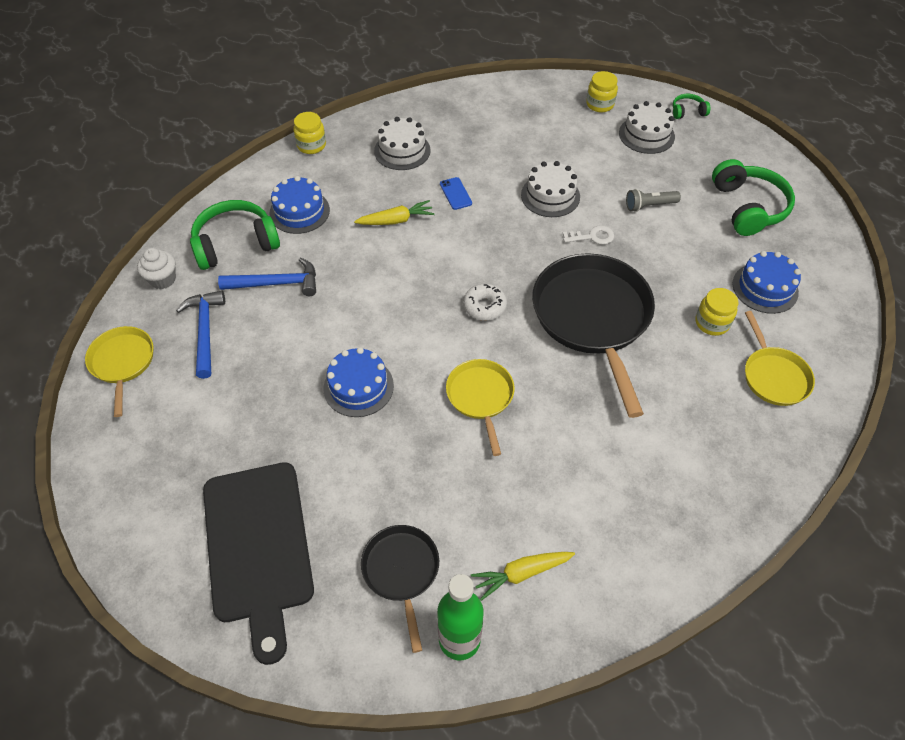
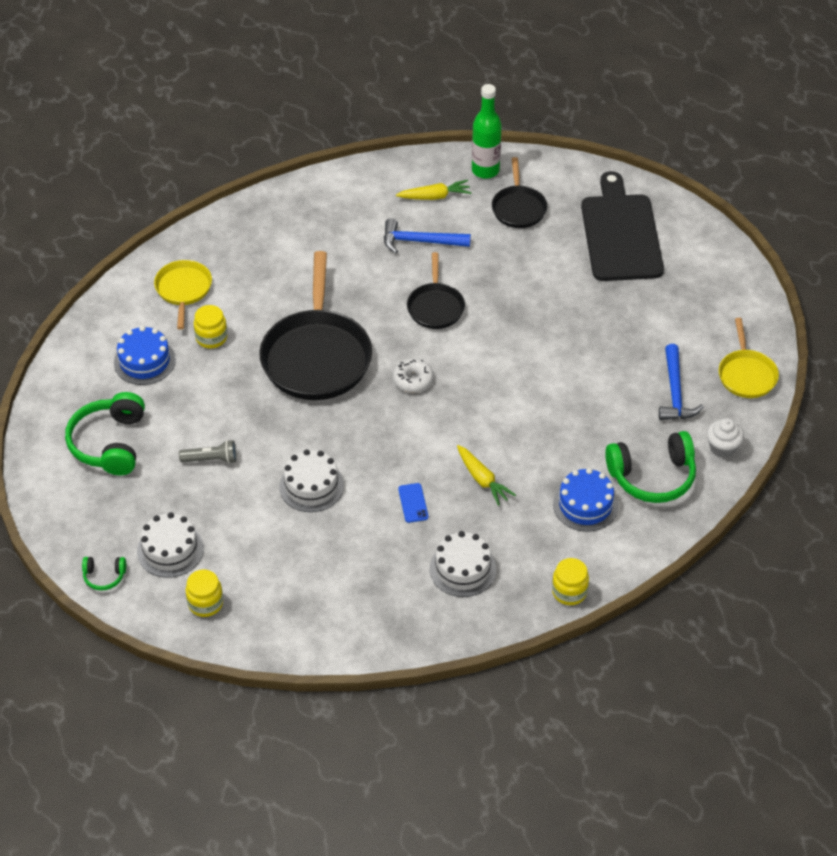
camera: 170 degrees left, 5 degrees down
blue hammer [218,257,316,296] -> blue hammer moved to [384,218,471,253]
blue cake [324,347,394,417] -> none
yellow carrot [354,200,435,225] -> yellow carrot turned 120 degrees counterclockwise [457,445,516,506]
yellow pan [446,359,515,456] -> black pan [407,252,465,329]
white key [563,225,614,245] -> none

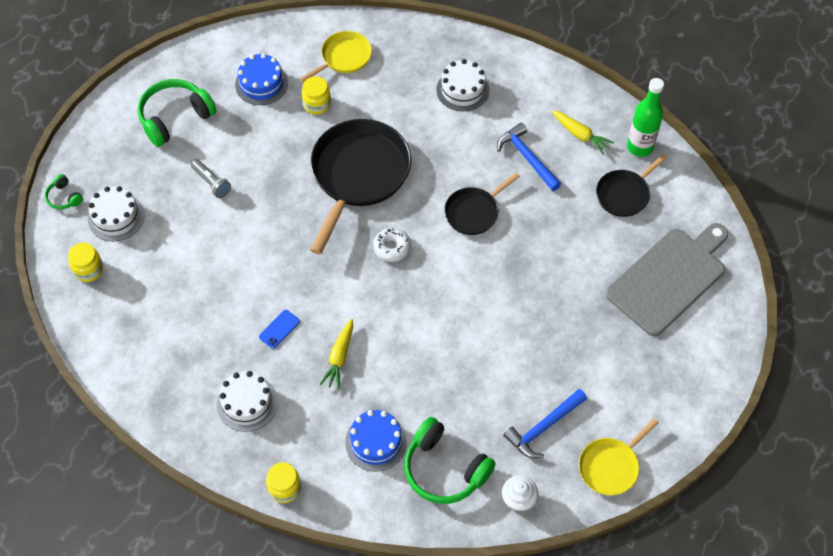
camera: 50 degrees right, 10 degrees up
black pan [259,251,372,400] -> black pan turned 150 degrees clockwise [310,119,411,255]
white cake [279,449,344,512] -> white cake moved to [436,59,489,111]
black cutting board [581,171,664,281] -> grey cutting board [606,223,728,336]

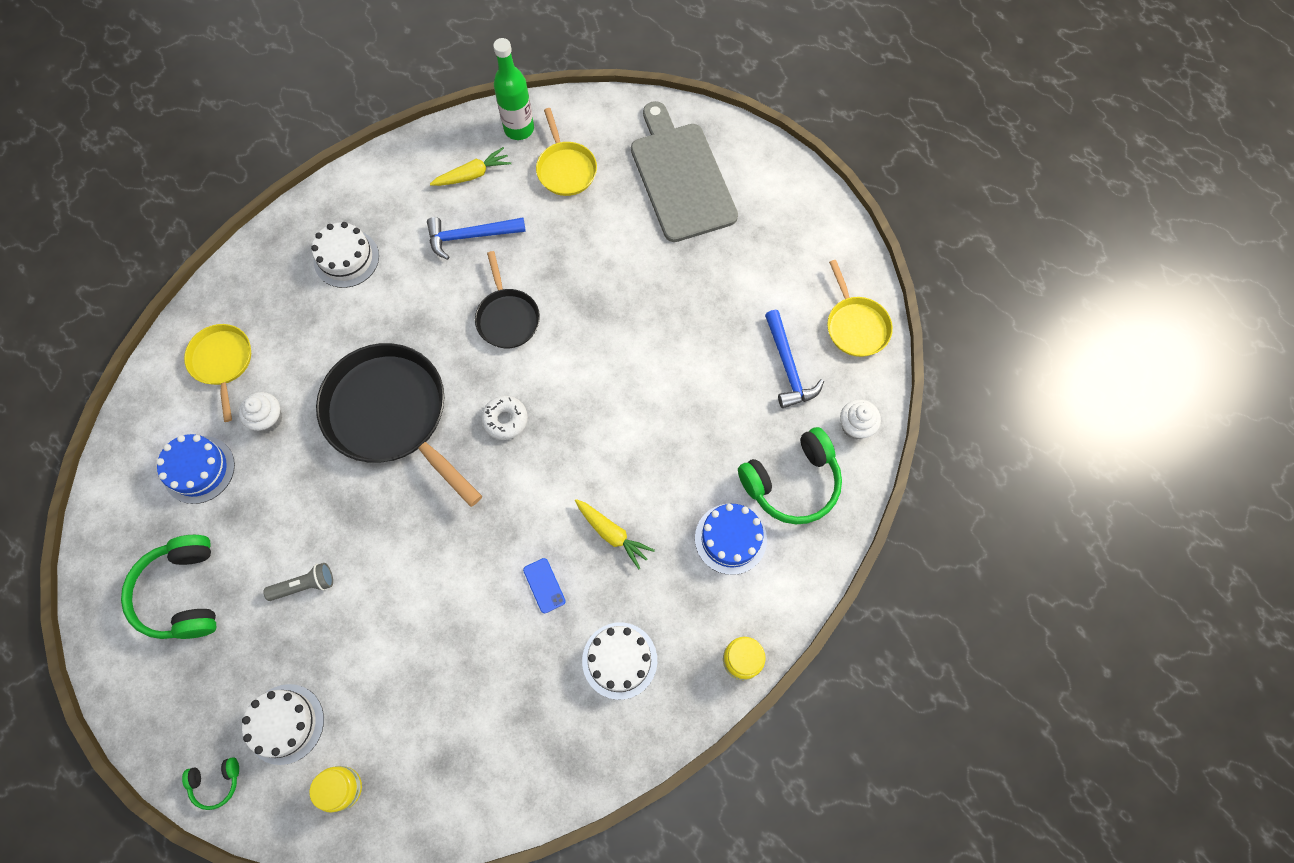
camera: 65 degrees left, 10 degrees up
yellow jar [301,76,331,114] -> white cupcake [239,392,282,432]
black pan [596,154,668,217] -> yellow pan [536,108,597,196]

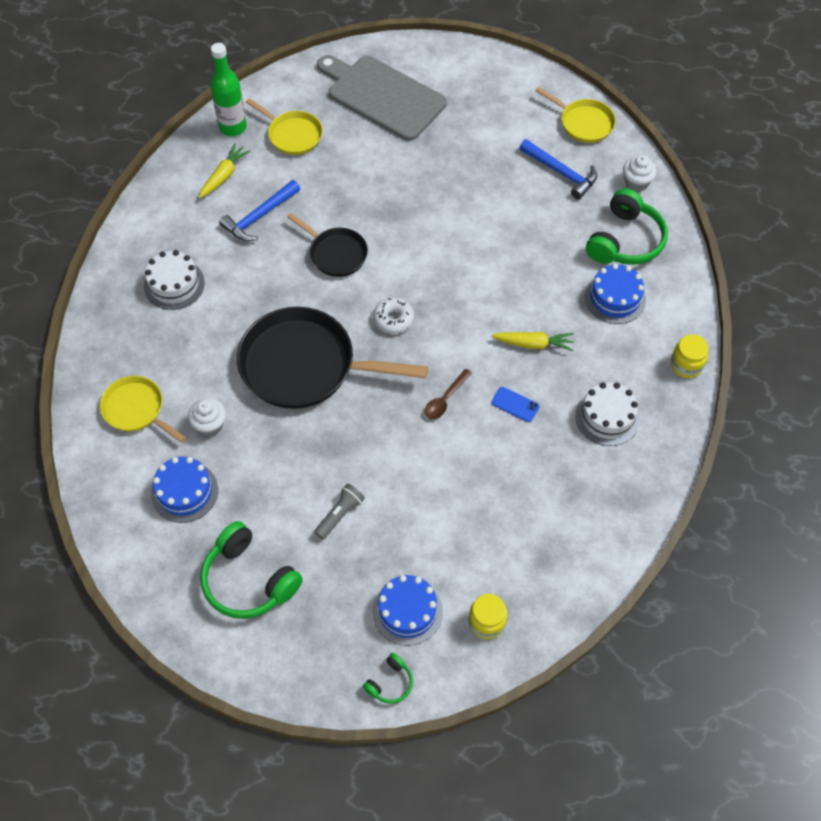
camera: 35 degrees left, 10 degrees down
white cake [242,684,324,765] -> blue cake [372,575,443,646]
none -> brown spoon [425,369,472,419]

